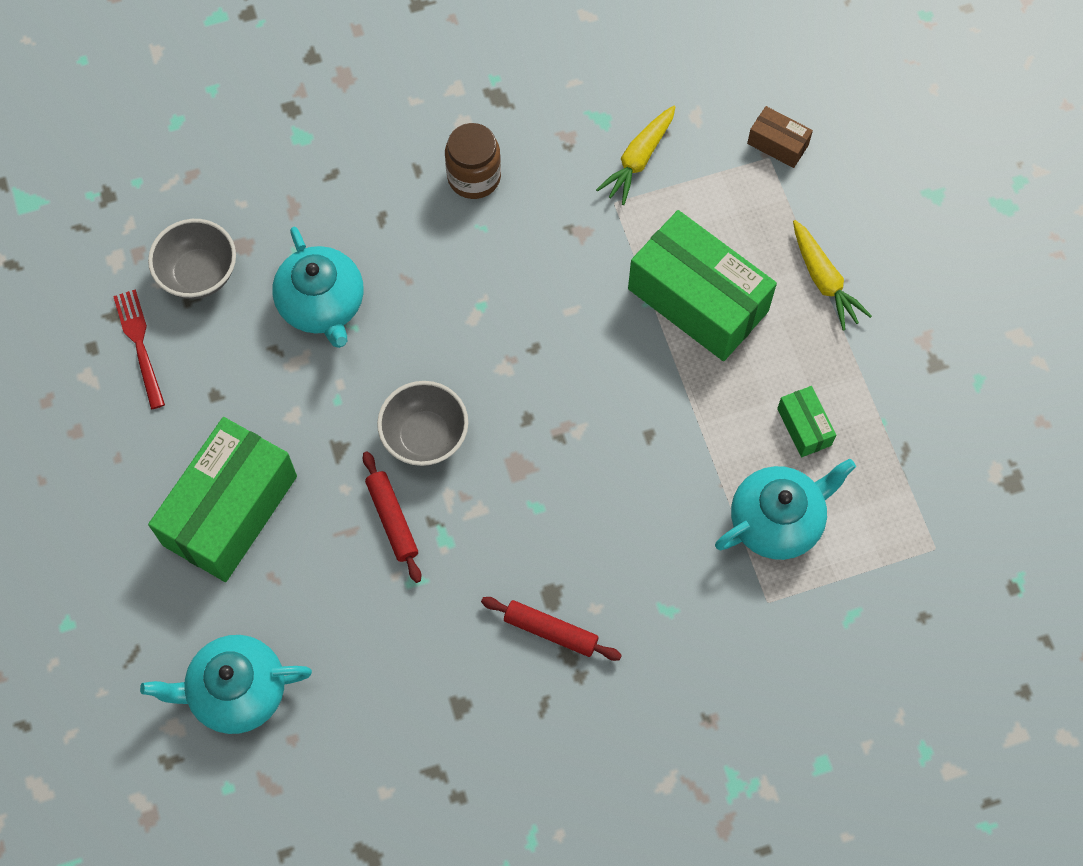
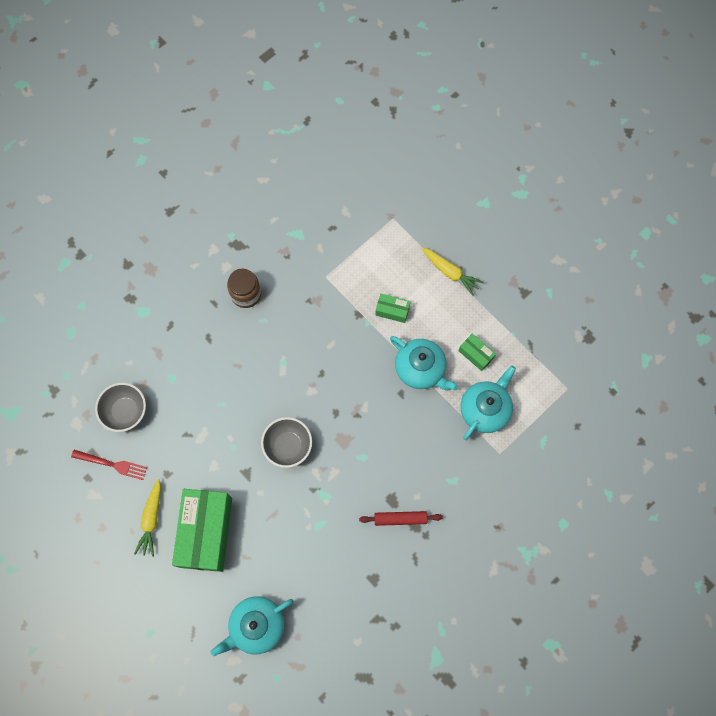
camera: 25 degrees left, 5 degrees up
red fork [113,290,165,409] -> red fork turned 150 degrees clockwise [71,450,147,480]
turquoise teapot [272,227,364,348] -> turquoise teapot moved to [390,336,458,391]
red rolling pin [363,451,421,583] -> none
yellow carrot [596,105,675,205] -> yellow carrot moved to [134,479,161,557]
green box [628,210,777,361] -> green box [375,294,411,323], size x0.45
brown box [747,106,813,168] -> none

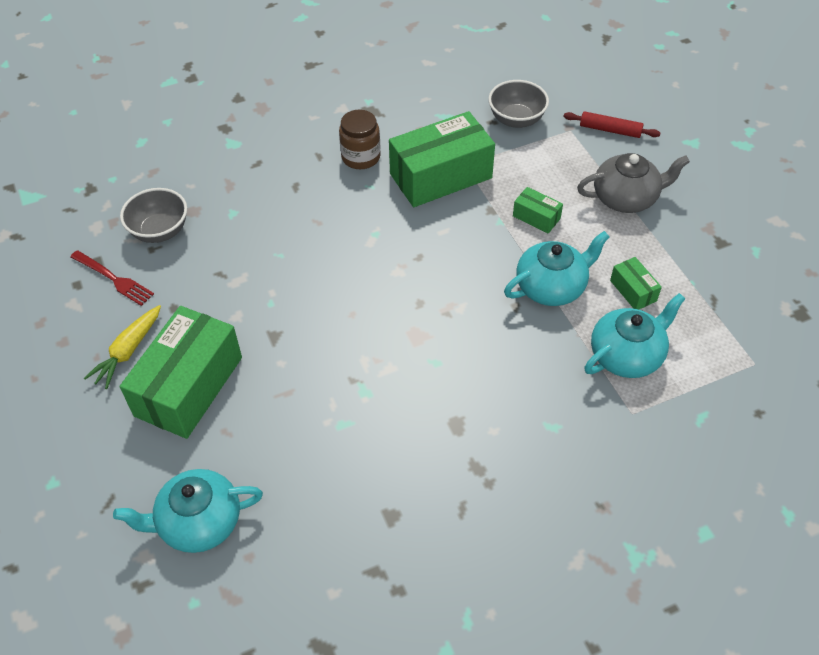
camera: 20 degrees right, 20 degrees down
grey bowl [261,417,312,468] -> grey bowl moved to [488,80,549,128]
red rolling pin [359,511,443,526] -> red rolling pin moved to [563,111,660,138]
turquoise teapot [390,336,458,391] -> turquoise teapot turned 90 degrees counterclockwise [504,231,610,306]
yellow carrot [422,247,484,296] -> grey teapot [577,153,690,213]
none -> green box [389,111,495,207]

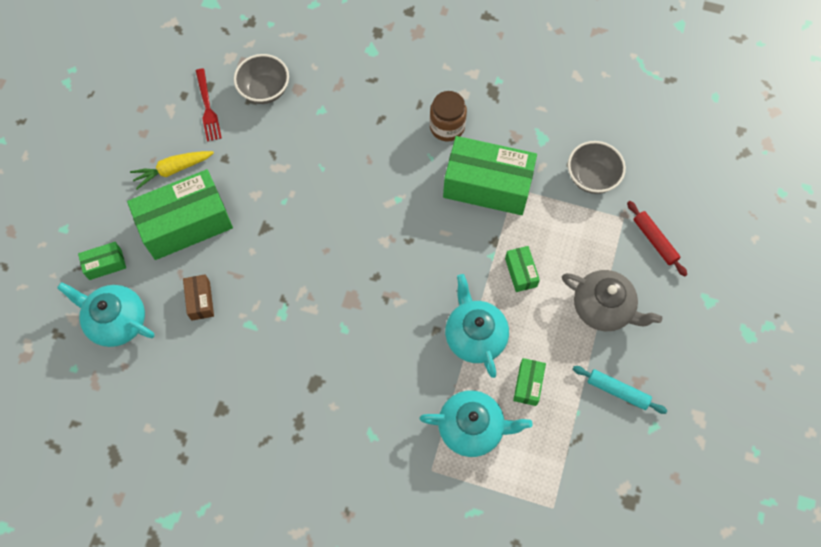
camera: 40 degrees right, 15 degrees up
turquoise teapot [504,231,610,306] -> turquoise teapot turned 120 degrees counterclockwise [445,274,509,378]
none -> green box [78,242,126,280]
none -> brown box [183,274,214,321]
none -> turquoise rolling pin [573,366,668,414]

